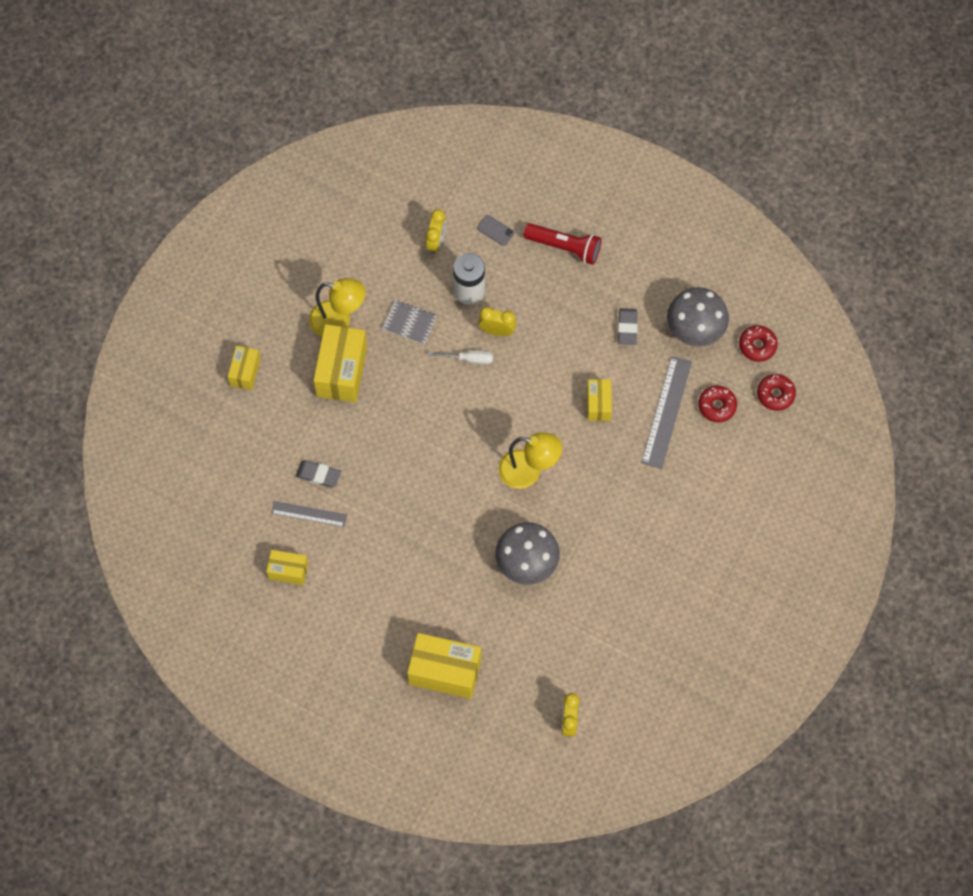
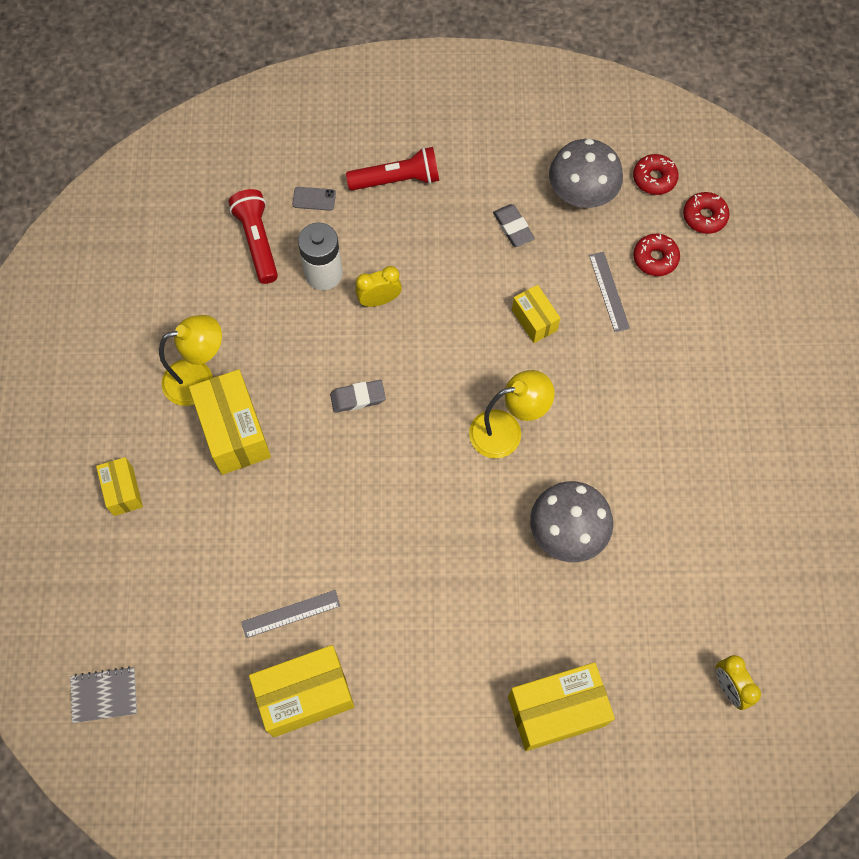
camera: 30 degrees left, 0 degrees up
yellow box [266,550,308,585] -> yellow box [249,645,355,737], size x1.77
grey eraser [296,460,341,488] -> grey eraser moved to [330,380,386,413]
grey notebook [382,300,437,345] -> grey notebook moved to [70,666,137,723]
yellow clock [426,209,446,254] -> red flashlight [229,189,278,284]
white screwdriver [429,350,493,365] -> none
grey ruler [641,356,692,469] -> grey ruler [589,252,630,332], size x0.61

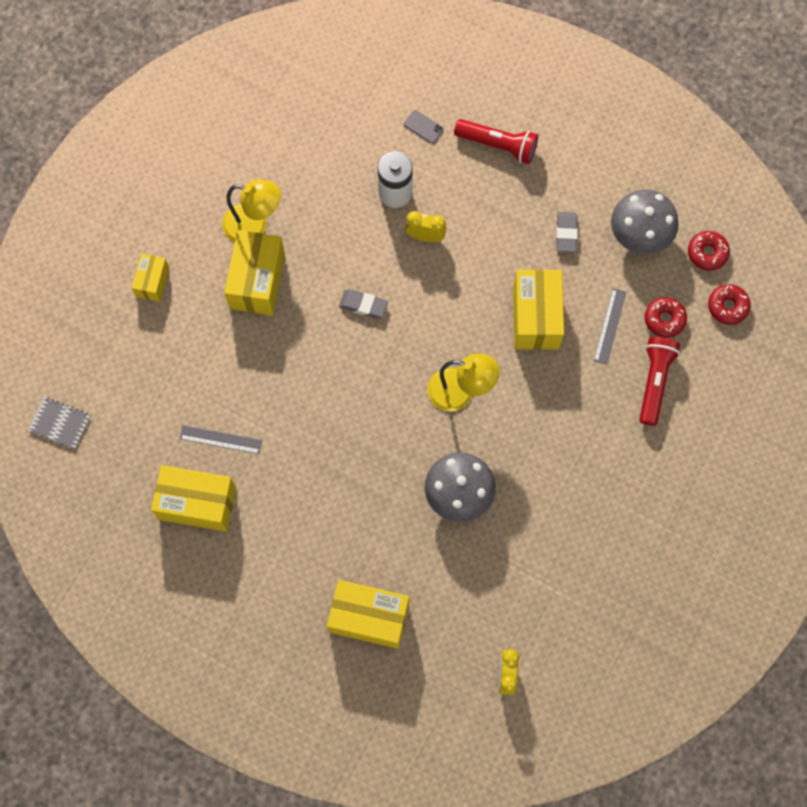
camera: 30 degrees right, 5 degrees up
red flashlight [229,189,278,284] -> red flashlight moved to [639,337,680,426]
yellow box [512,285,560,343] -> yellow box [513,269,564,350], size x1.77

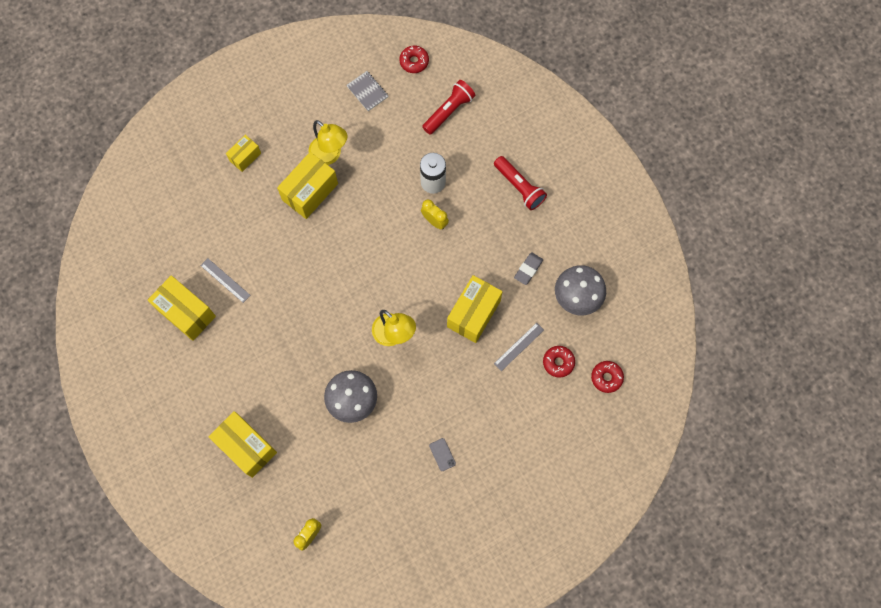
camera: 30 degrees right, 0 degrees up
grey notebook [28,397,91,449] -> grey notebook moved to [346,71,388,111]
grey eraser [339,289,388,319] -> none
grey phone [404,110,444,144] -> grey phone moved to [429,438,456,471]
red flashlight [639,337,680,426] -> red flashlight moved to [422,80,475,135]
red donut [688,231,730,271] -> red donut moved to [399,46,429,73]

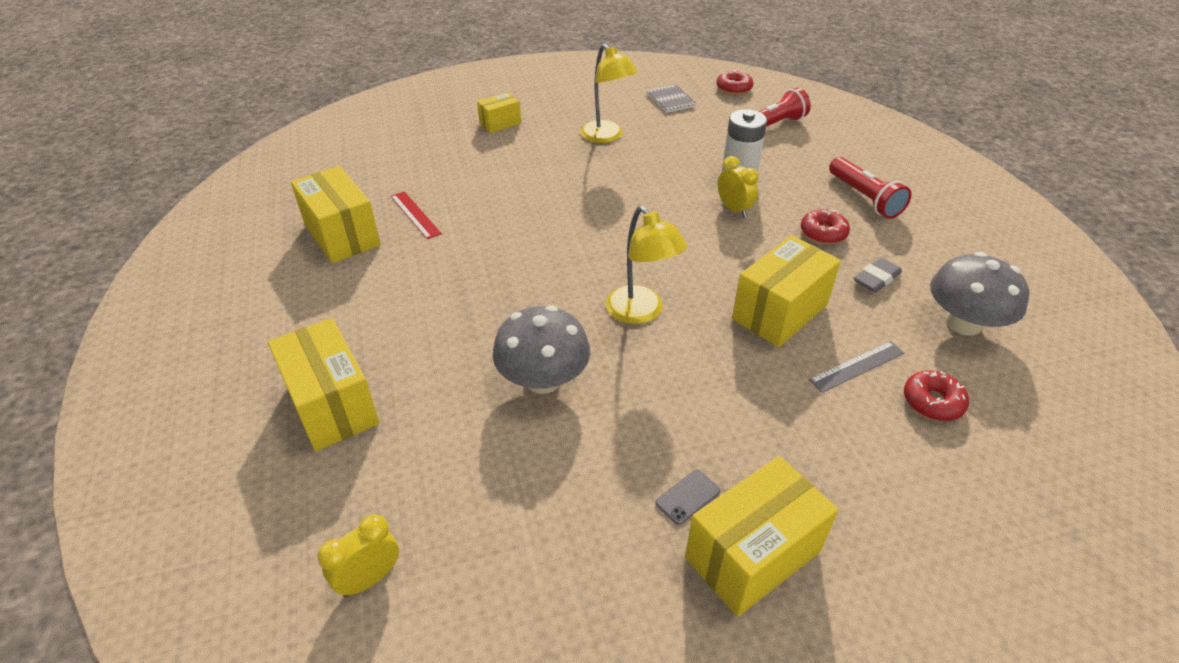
camera: 15 degrees right, 30 degrees down
grey ruler [200,258,251,303] -> red ruler [391,191,442,239]
yellow box [277,152,338,219] -> yellow box moved to [685,456,839,617]
grey phone [429,438,456,471] -> grey phone turned 60 degrees clockwise [655,470,720,525]
red donut [591,361,624,393] -> red donut moved to [801,209,850,244]

